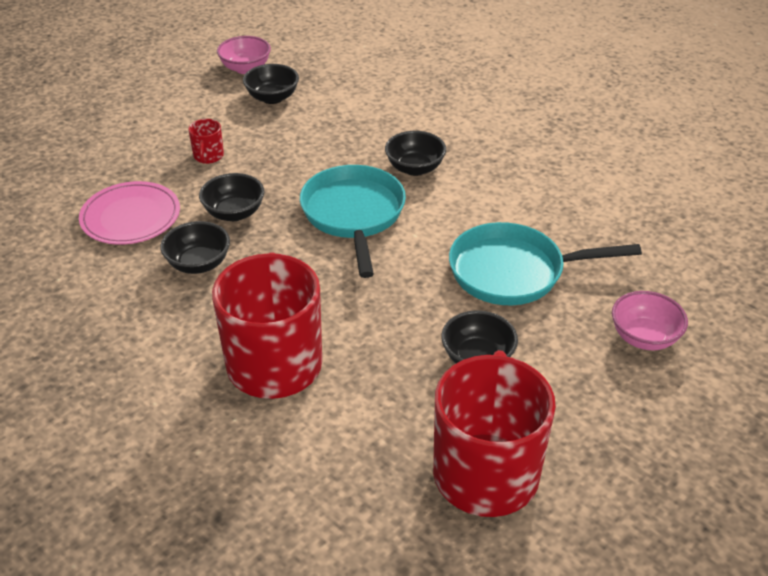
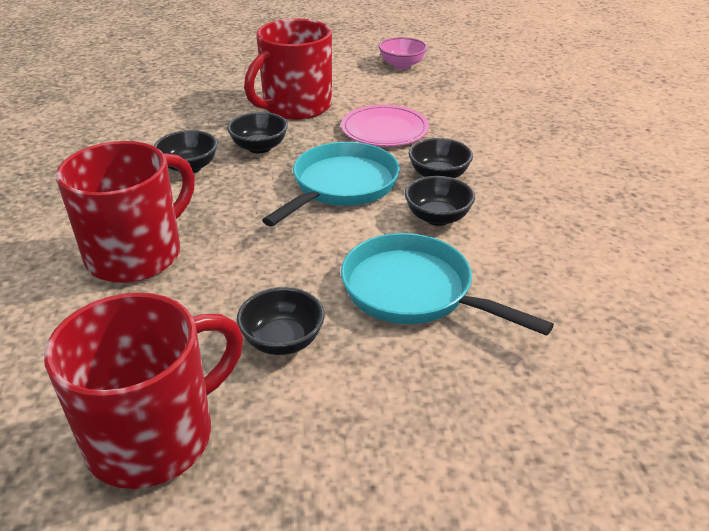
camera: 40 degrees right, 5 degrees down
pink plate [79,181,180,245] -> pink plate moved to [341,105,429,146]
red mug [188,119,224,164] -> red mug [244,19,332,120], size x2.49
black bowl [243,64,299,104] -> black bowl moved to [405,176,475,226]
pink bowl [612,291,688,350] -> none

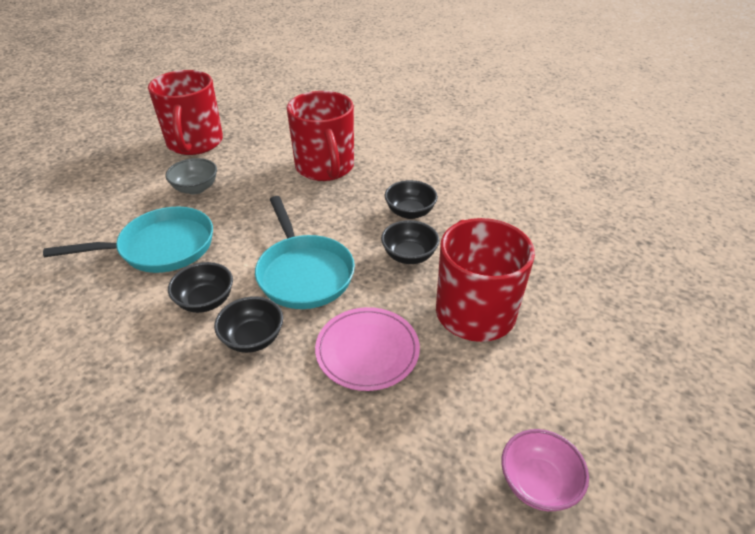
camera: 125 degrees right, 5 degrees up
black bowl [237,287,325,355] -> grey bowl [165,158,217,195]

